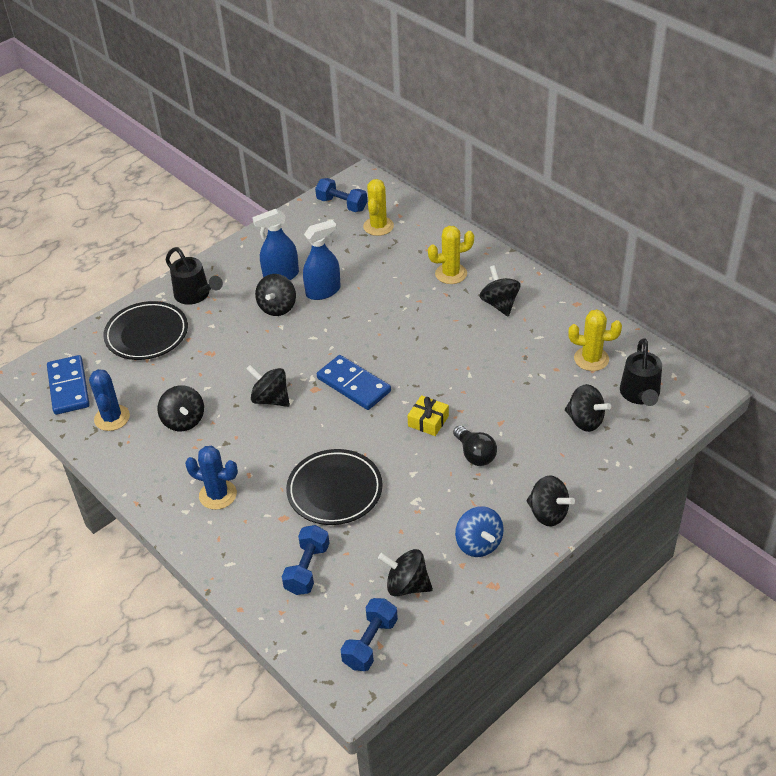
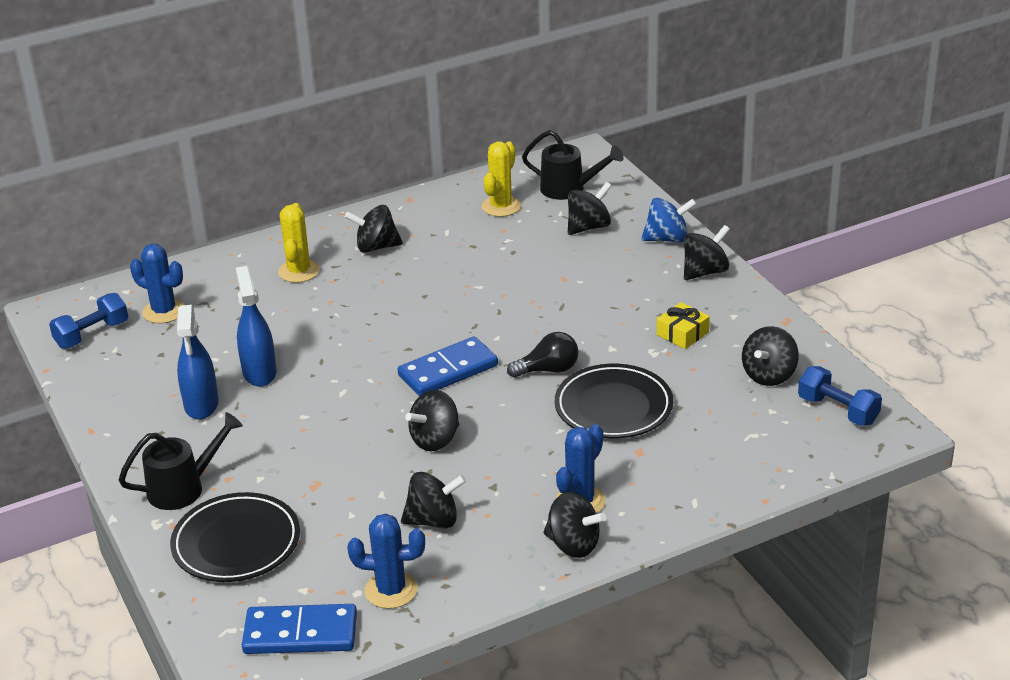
camera: 75 degrees left, 10 degrees down
black spinning top [255,274,296,316] -> black spinning top moved to [543,492,606,558]
blue dumbbell [282,525,329,595] -> none
yellow cactus [363,179,394,236] -> blue cactus [130,244,185,323]
yellow gift [407,395,449,436] -> yellow gift moved to [657,302,710,349]
black light bulb [453,425,497,466] -> black light bulb moved to [507,332,578,378]
blue spinning top [455,506,504,557] -> blue spinning top moved to [641,198,697,243]

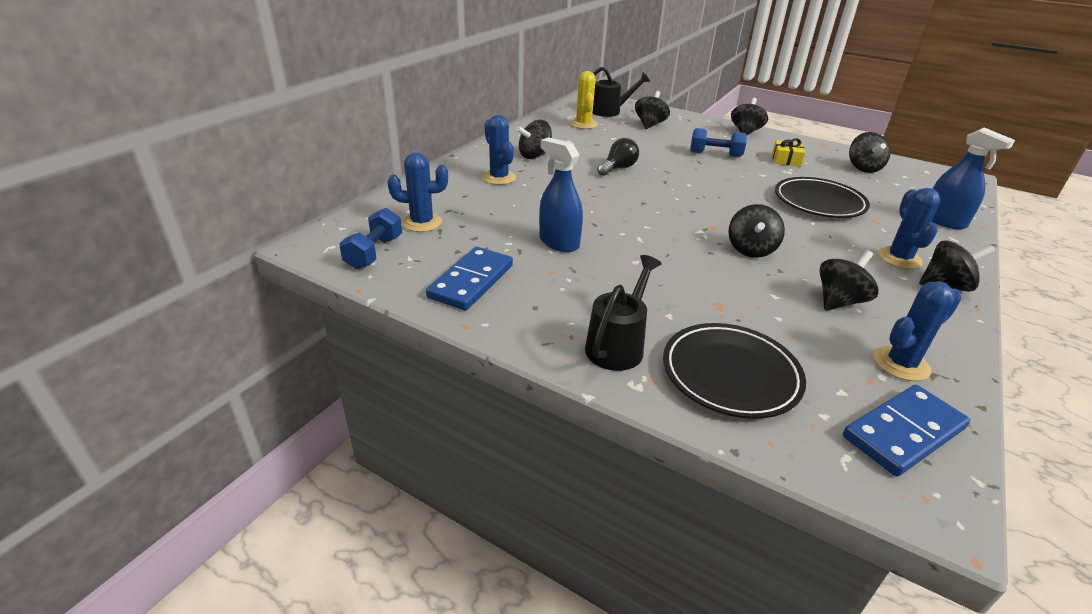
camera: 35 degrees left, 0 degrees up
blue spray bottle [177,305,219,419] -> blue spray bottle moved to [932,128,1015,230]
yellow cactus [278,203,320,283] -> blue cactus [482,115,516,185]
blue domino [398,336,498,396] -> blue domino moved to [426,247,513,310]
black light bulb [507,332,578,378] -> black light bulb moved to [597,138,639,176]
blue spinning top [641,198,697,243] -> none
blue dumbbell [798,366,882,426] -> blue dumbbell moved to [690,128,747,157]

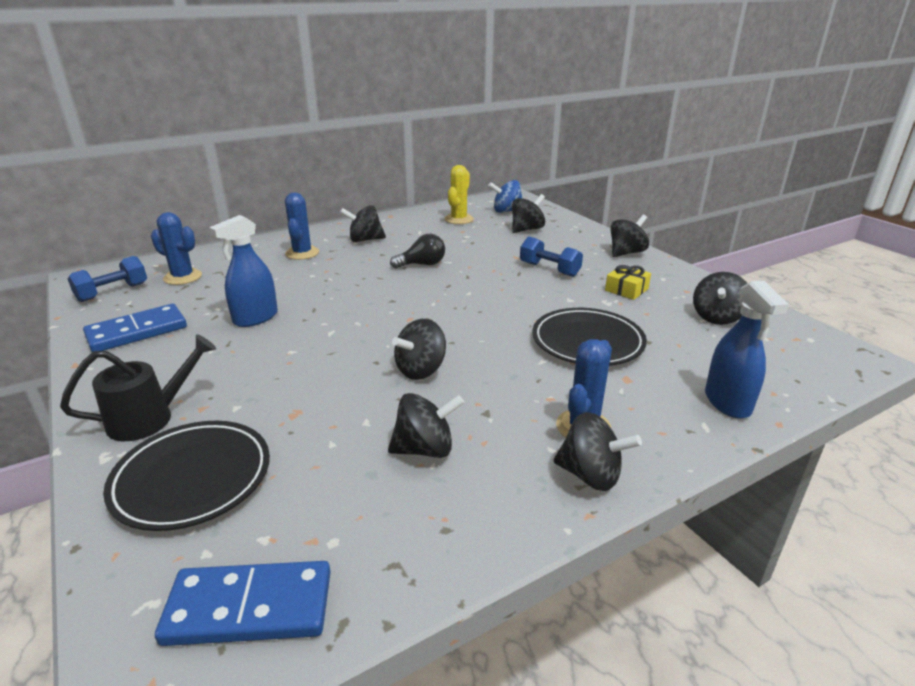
camera: 30 degrees right, 5 degrees down
blue spray bottle [539,137,583,252] -> blue spray bottle turned 120 degrees counterclockwise [209,215,278,327]
black watering can [593,67,650,117] -> blue spinning top [488,180,522,213]
blue cactus [874,282,961,381] -> none

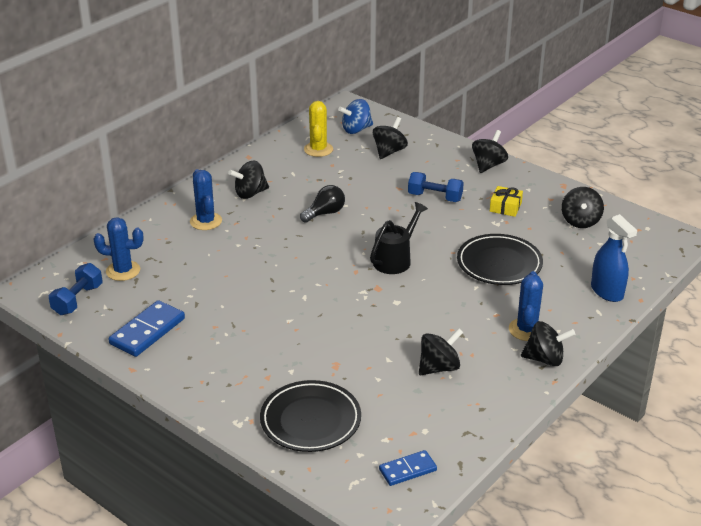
camera: 20 degrees left, 5 degrees up
black watering can [60,334,216,441] -> black watering can moved to [370,202,428,274]
blue domino [155,561,331,646] -> blue domino [379,450,437,486], size x0.62
blue spray bottle [209,215,278,327] -> none
black spinning top [392,319,446,380] -> none

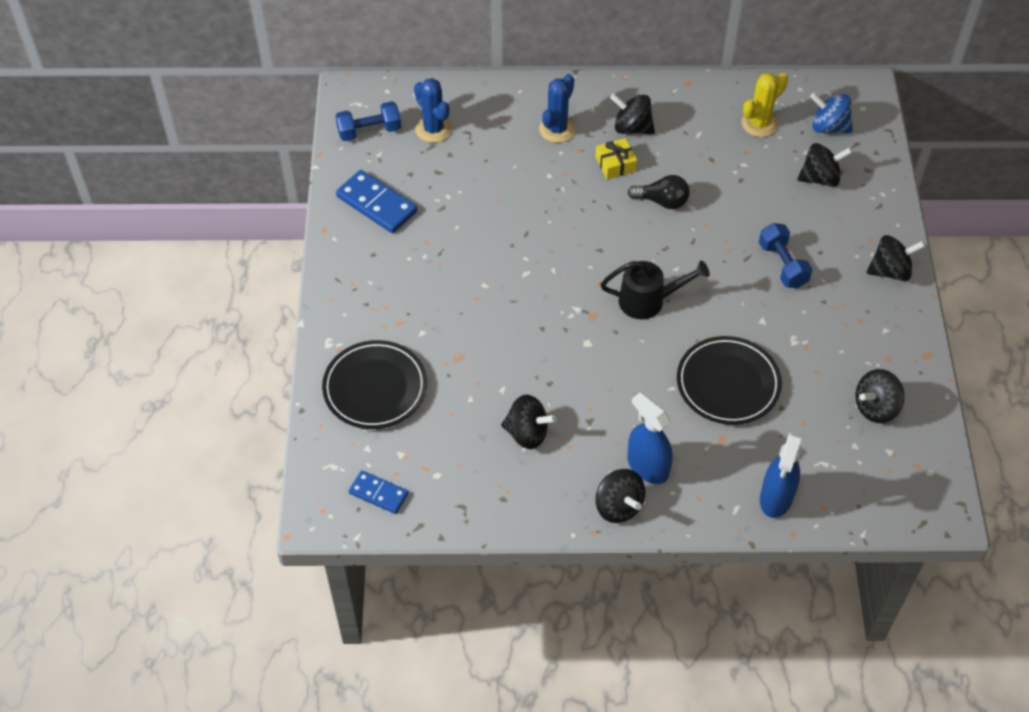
camera: 50 degrees right, 20 degrees up
blue domino [109,300,185,357] -> blue domino turned 45 degrees clockwise [336,170,417,233]
yellow gift [490,186,523,217] -> yellow gift moved to [596,138,637,179]
blue cactus [509,271,543,341] -> blue spray bottle [627,392,673,484]

